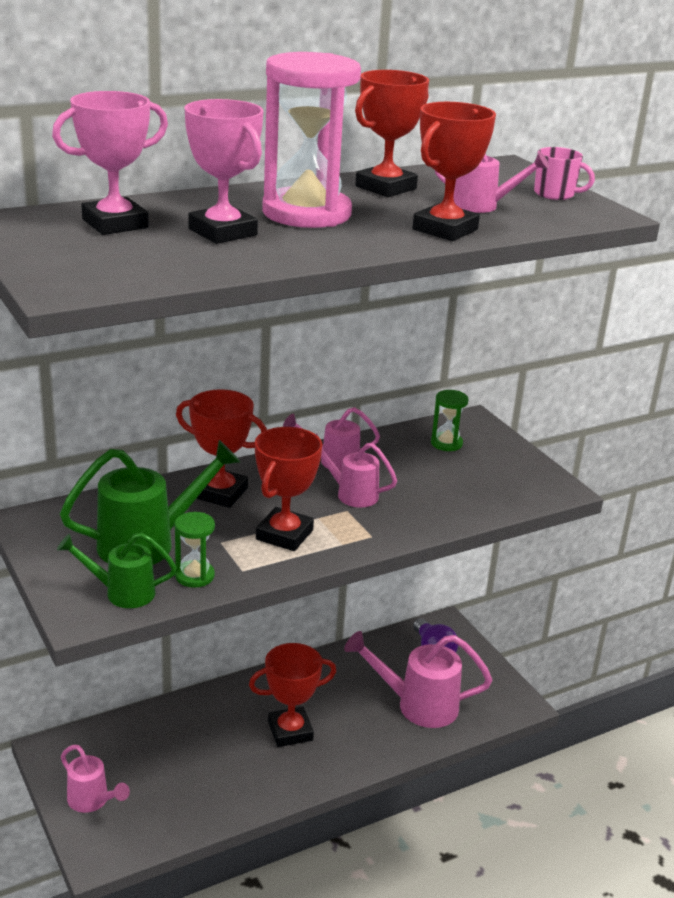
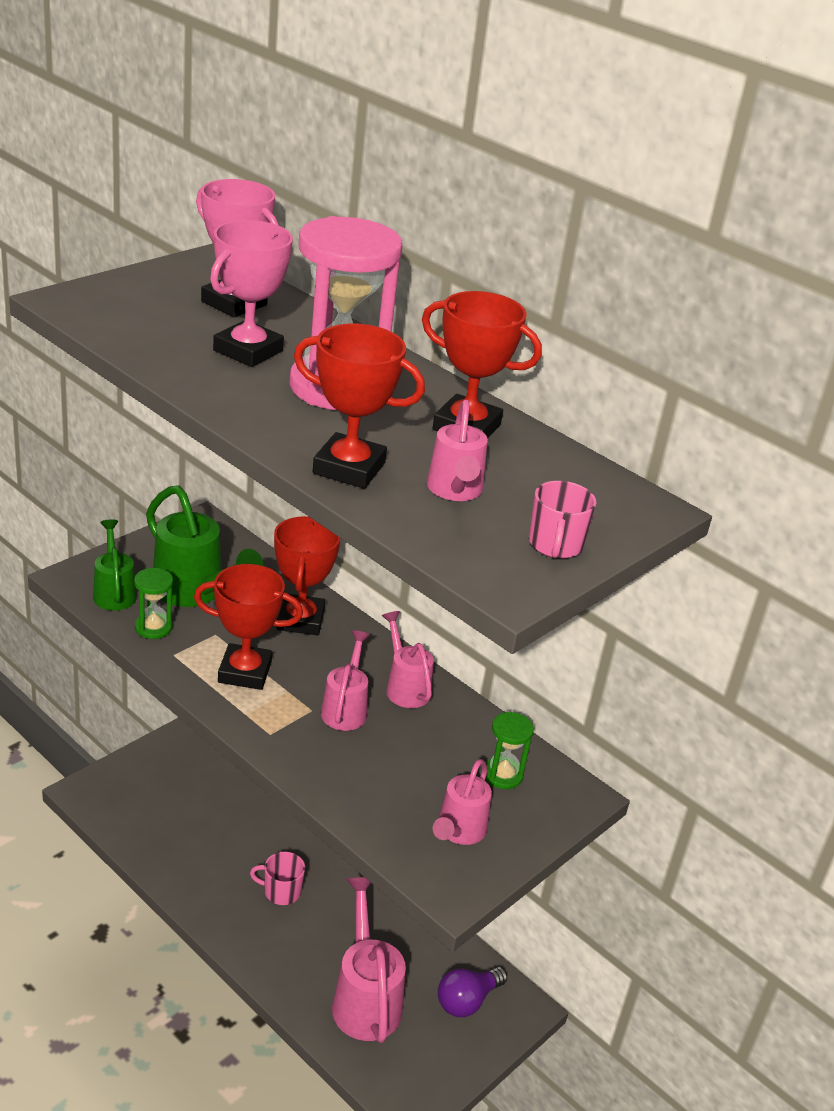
camera: 70 degrees right, 5 degrees up
pink watering can [61,745,130,813] -> pink watering can moved to [433,759,492,845]
red trophy [249,643,336,747] -> pink mug [250,852,305,905]

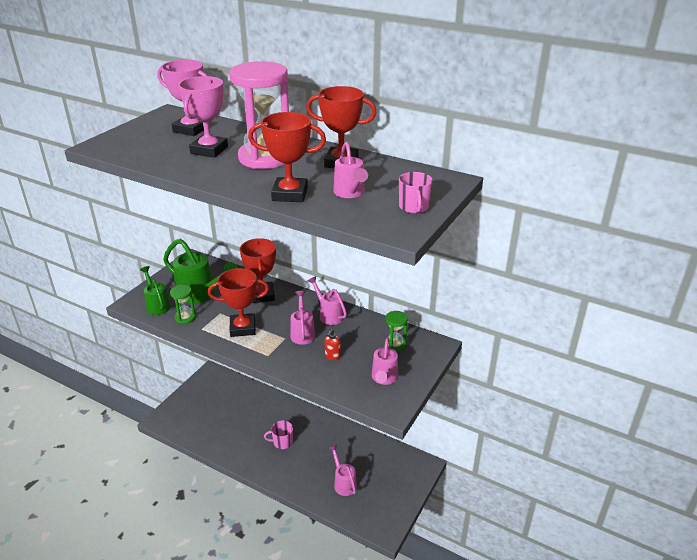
camera: 10 degrees left, 0 degrees up
pink watering can [332,877,406,1043] -> pink watering can [328,445,357,496], size x0.60
purple light bulb [438,967,507,1017] -> none
none -> red soap dispenser [325,329,341,360]

